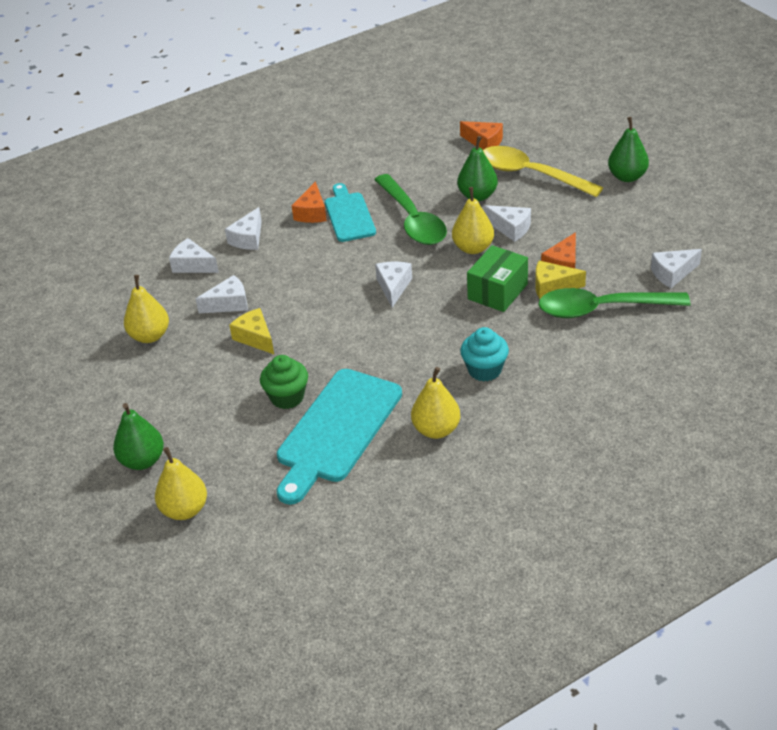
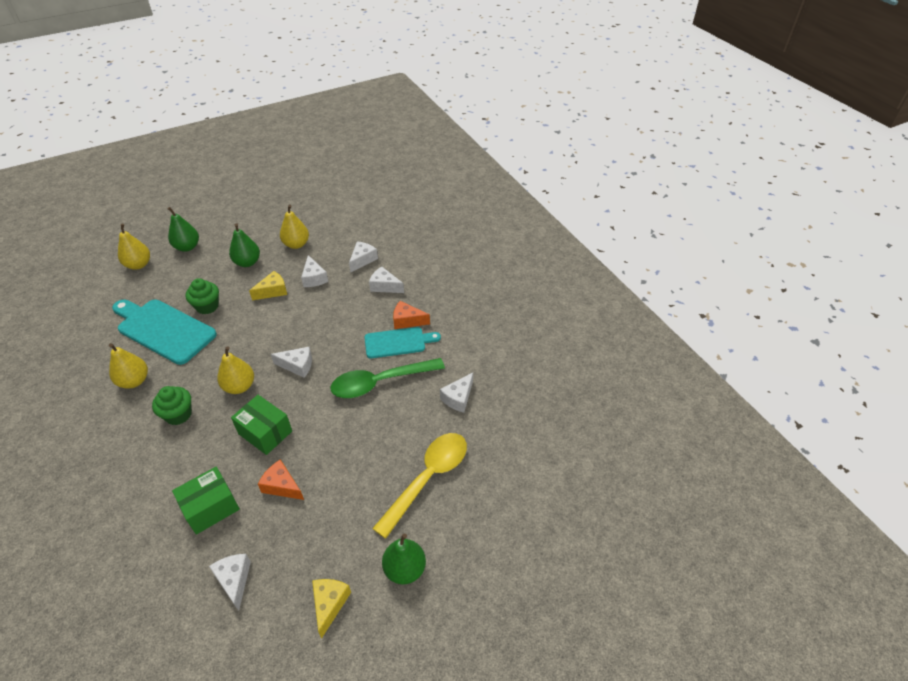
camera: 90 degrees right, 5 degrees up
yellow pear [452,187,494,254] -> yellow pear moved to [217,346,254,394]
green pear [457,136,498,201] -> green pear moved to [229,223,260,267]
orange cheese [460,121,503,150] -> none
turquoise cupcake [460,327,509,382] -> green cupcake [152,386,192,425]
white cheese [484,205,531,242] -> white cheese moved to [440,372,473,413]
yellow cheese [535,261,586,299] -> yellow cheese moved to [312,579,351,639]
green spoon [539,288,690,318] -> green box [172,467,240,534]

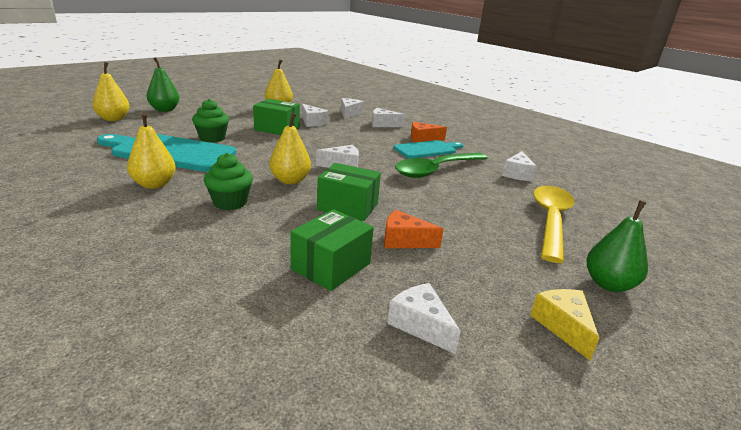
camera: 20 degrees left, 20 degrees down
green pear [229,223,260,267] -> none
yellow cheese [249,271,287,300] -> green box [253,99,300,135]

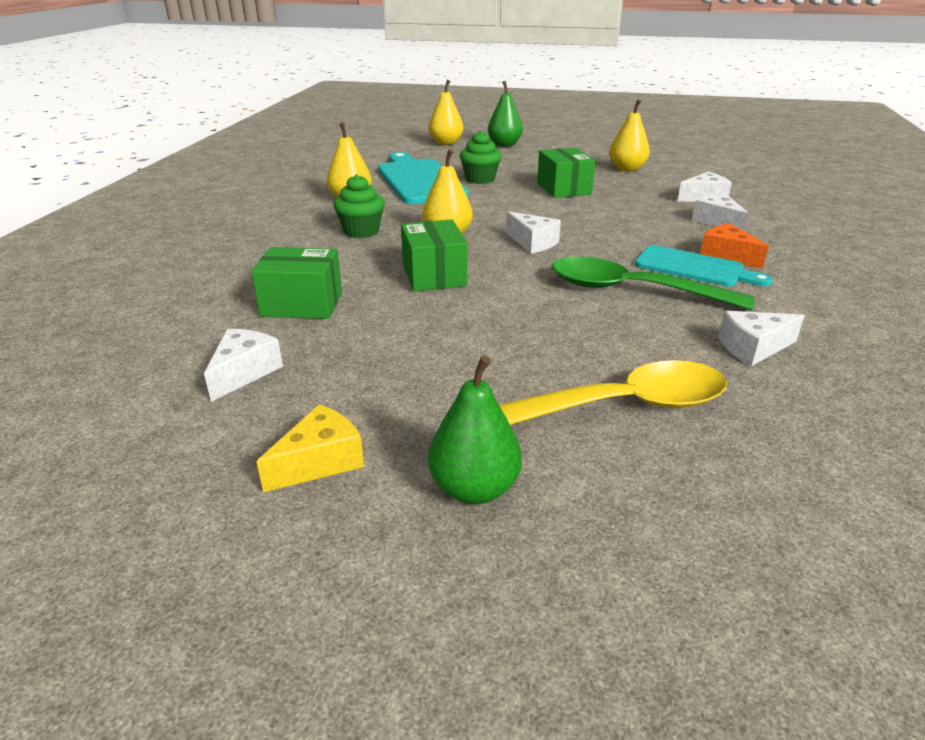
camera: 60 degrees right, 5 degrees up
white cheese [302,104,328,127] -> none
orange cheese [384,210,444,248] -> none

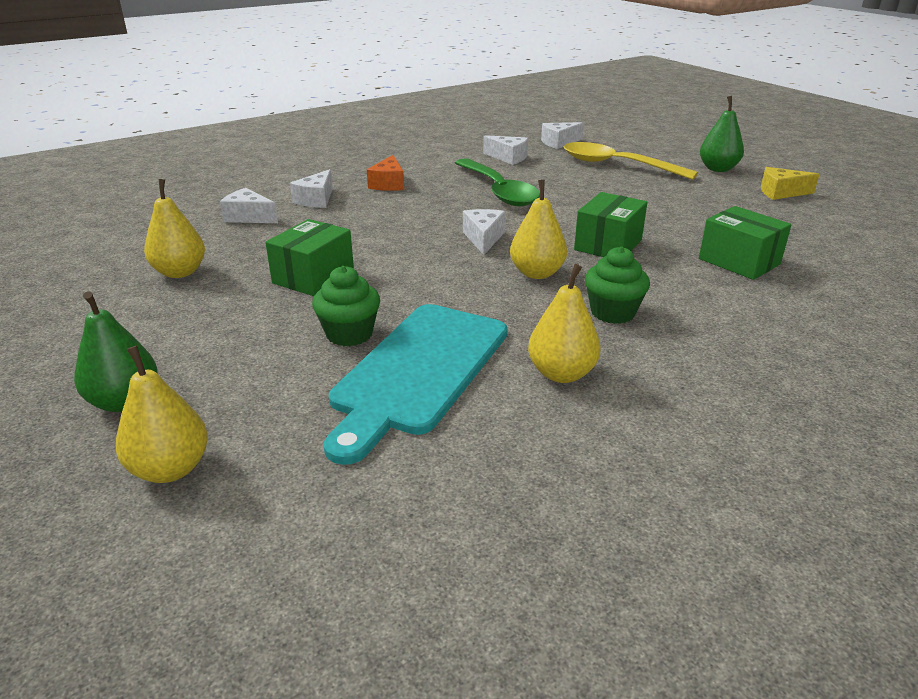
camera: 135 degrees left, 0 degrees up
white cheese [204,329,283,402] -> white cheese moved to [541,122,584,149]
turquoise cutting board [635,245,773,287] -> none

